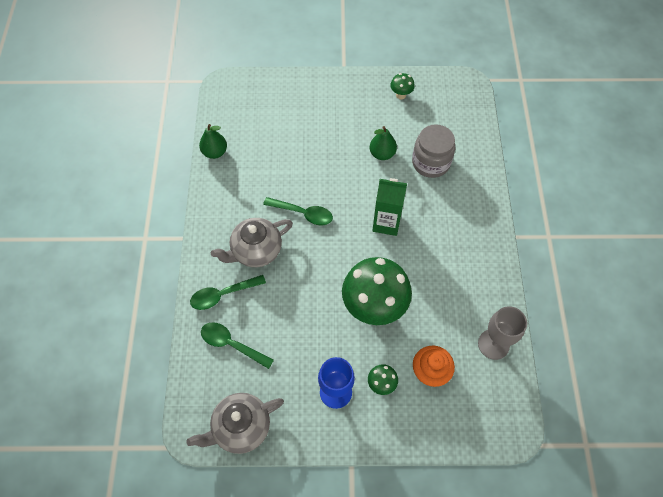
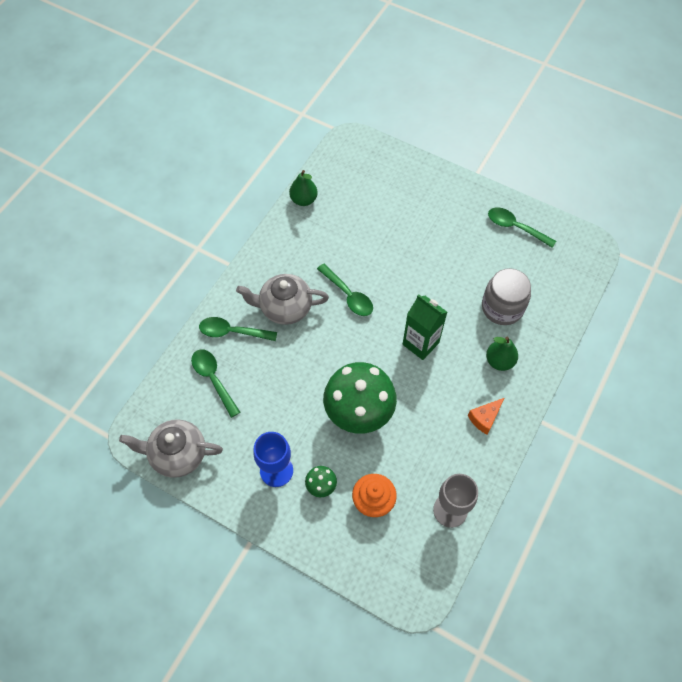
camera: 30 degrees right, 0 degrees up
green pear [370,126,397,160] -> green pear moved to [486,337,518,371]
green mushroom [390,73,415,99] -> green spoon [488,207,556,248]
none -> orange cheese [468,398,504,435]

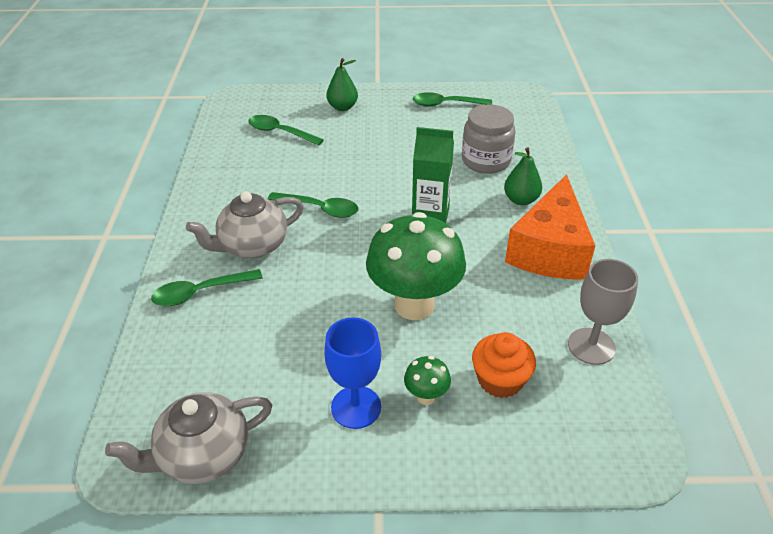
camera: 30 degrees left, 20 degrees down
green spoon [191,349,240,418] -> green spoon moved to [248,115,324,146]
green pear [289,170,318,206] -> green pear moved to [326,58,358,111]
orange cheese [468,398,504,435] -> orange cheese [505,174,595,280], size x2.33

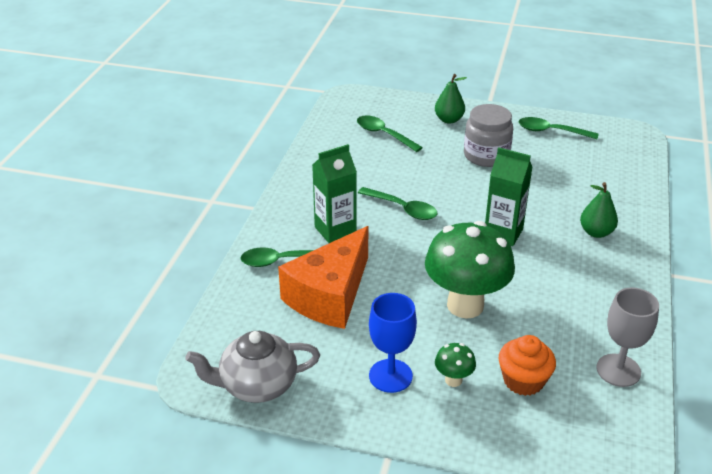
camera: 15 degrees right, 5 degrees down
grey teapot [186,191,304,258] -> green carton [312,144,357,243]
grey jar [462,104,516,174] -> grey jar moved to [464,104,513,167]
orange cheese [505,174,595,280] -> orange cheese moved to [278,226,369,329]

